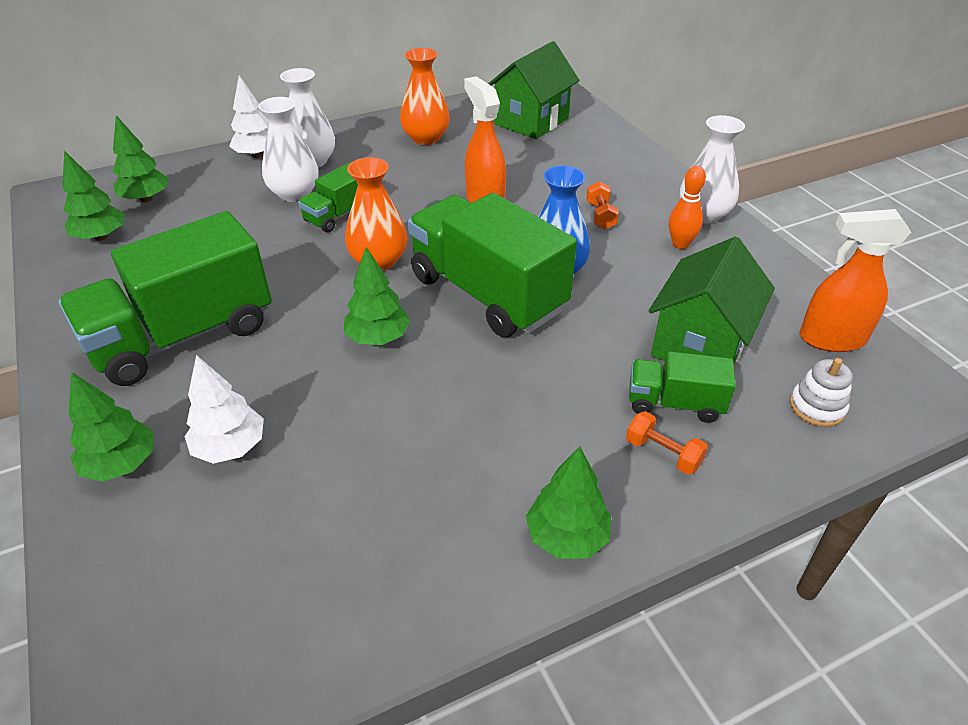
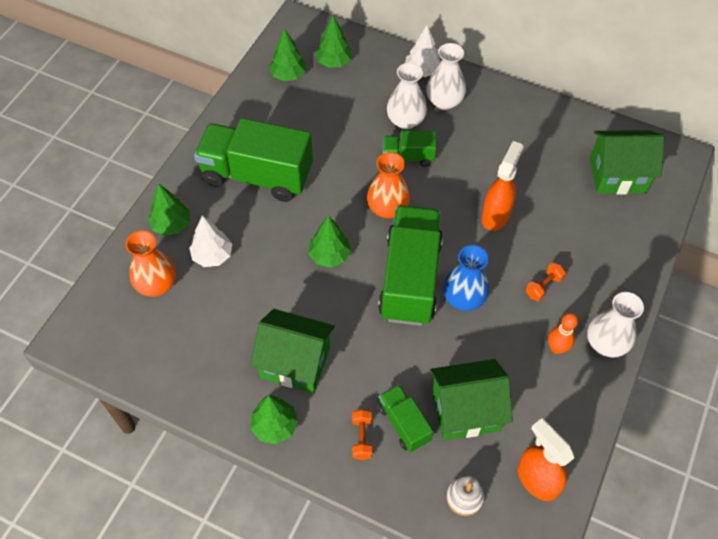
camera: 50 degrees right, 15 degrees up
orange vase [400,48,450,145] -> orange vase moved to [126,230,176,297]
none -> green house [250,309,335,393]

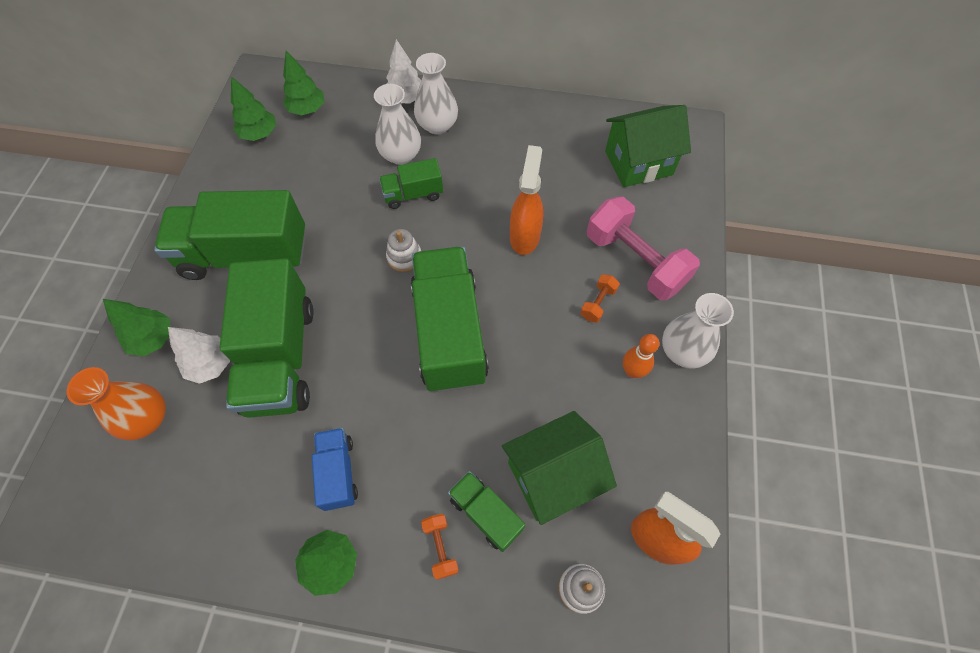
camera: 15 degrees left, 5 degrees up
green house [250,309,335,393] -> blue truck [312,428,358,511]
green tree [308,216,351,268] -> none
orange vase [367,152,410,218] -> white stacking toy [386,229,421,272]
blue vase [443,245,489,311] -> none
none -> green truck [219,258,314,418]
none -> pink dumbbell [587,197,700,300]

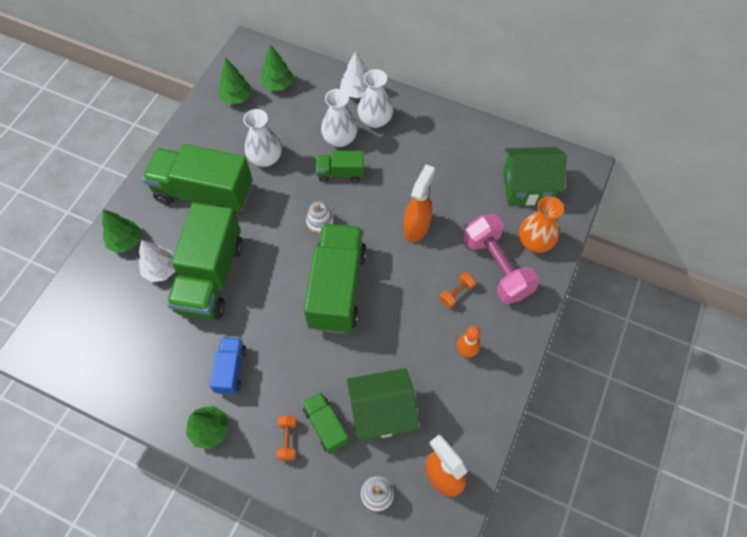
camera: 15 degrees right, 0 degrees up
orange vase [67,367,166,440] -> orange vase moved to [519,196,564,253]
white vase [662,293,734,369] -> white vase moved to [243,109,282,167]

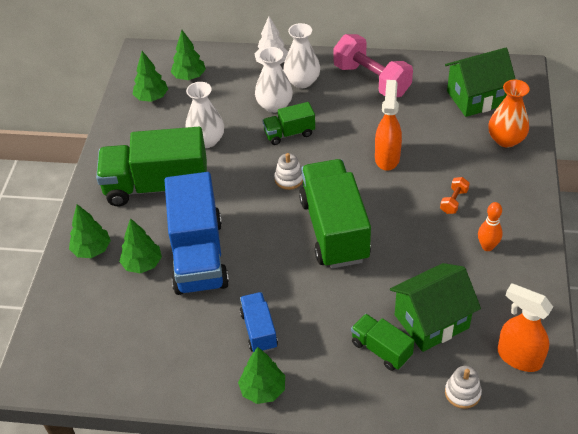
camera: 15 degrees left, 15 degrees down
white tree [139,240,176,282] -> green tree [119,218,162,274]
green truck [167,203,243,320] -> blue truck [165,172,229,295]
orange dumbbell [277,415,297,461] -> none
pink dumbbell [463,214,540,304] -> pink dumbbell moved to [334,34,413,97]

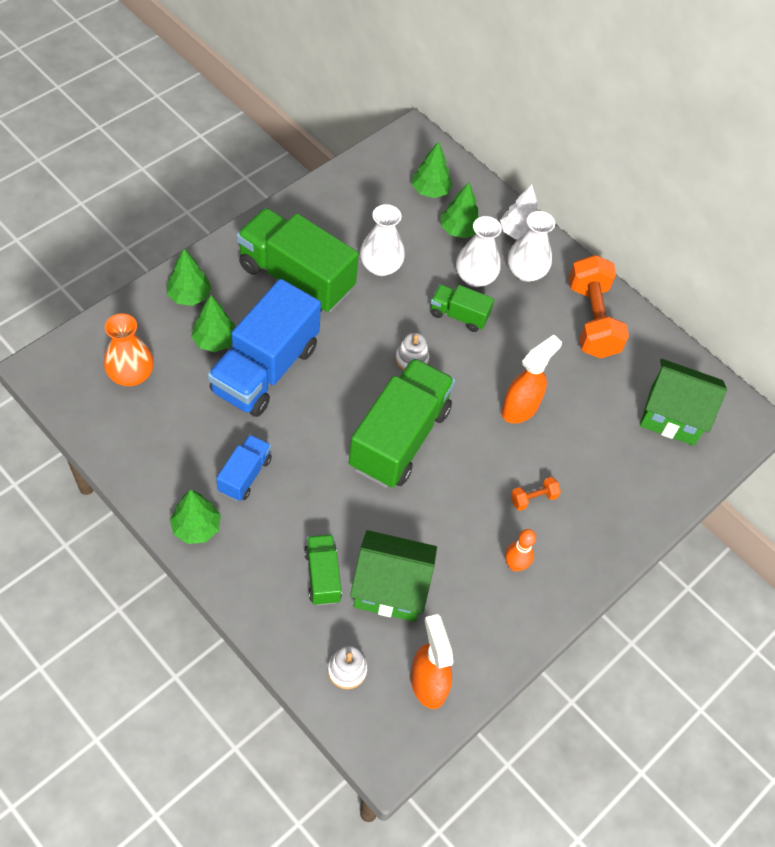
camera: 30 degrees right, 10 degrees up
green tree [133,51,168,102] -> green tree moved to [441,182,479,238]
pink dumbbell [334,34,413,97] -> orange dumbbell [569,255,629,358]
orange vase [488,80,530,148] -> orange vase moved to [104,314,154,386]

